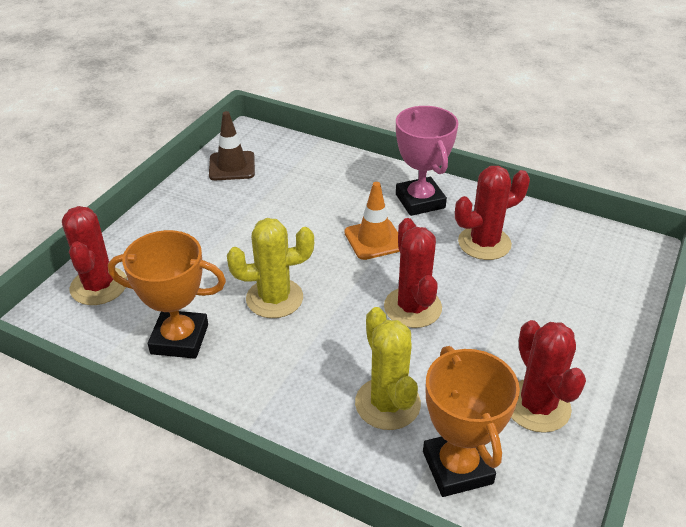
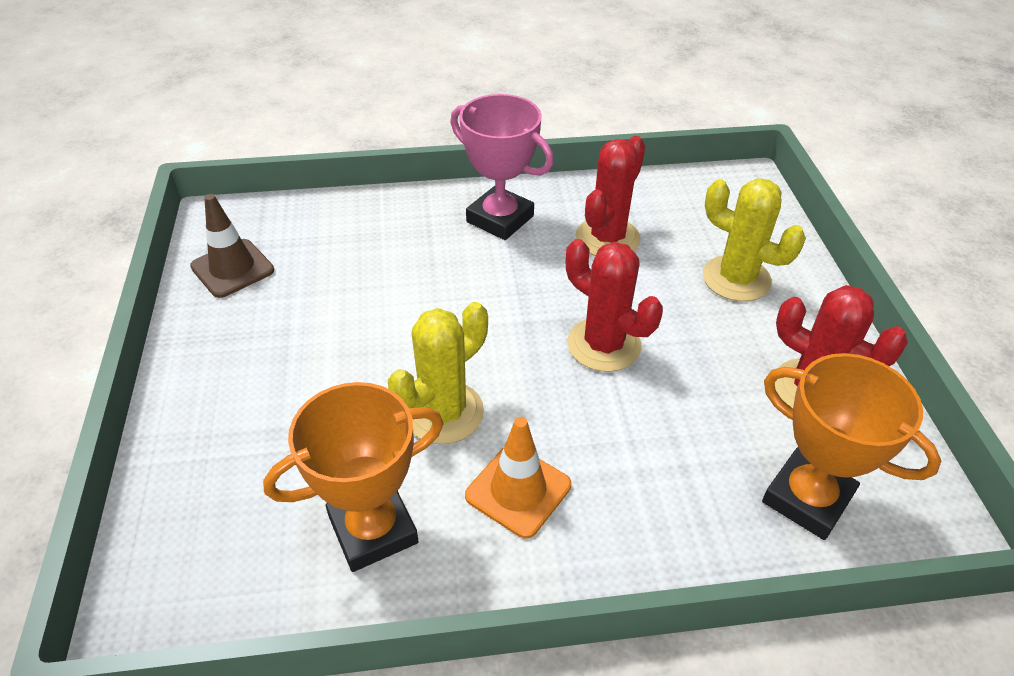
camera: 35 degrees left, 5 degrees up
red cactus [62,206,127,305] -> none
orange traffic cone [344,182,400,260] -> orange traffic cone moved to [465,417,571,539]
yellow cactus [355,307,421,430] -> yellow cactus moved to [703,178,806,302]

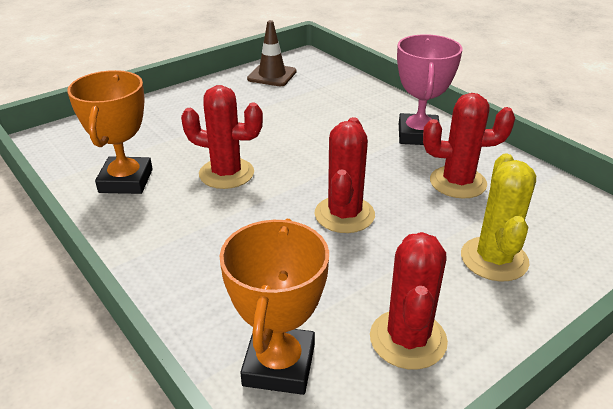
camera: 60 degrees right, 10 degrees down
orange trophy [263,382,444,572] -> orange trophy turned 60 degrees clockwise [67,70,153,194]
yellow cactus [388,302,488,444] -> red cactus [181,85,263,189]
orange traffic cone [465,417,571,539] -> none

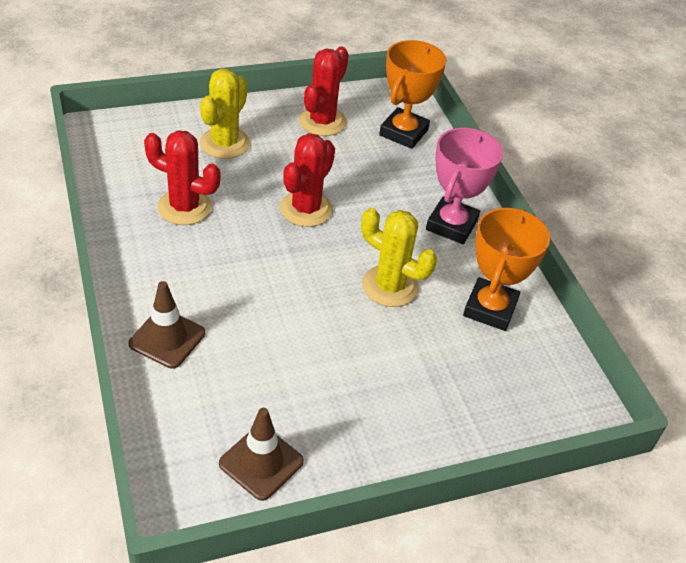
camera: 165 degrees left, 10 degrees up
red cactus [181,85,263,189] -> yellow cactus [361,208,437,307]
pink trophy [397,34,463,145] -> pink trophy moved to [426,128,503,244]
none -> brown traffic cone [128,281,205,369]

